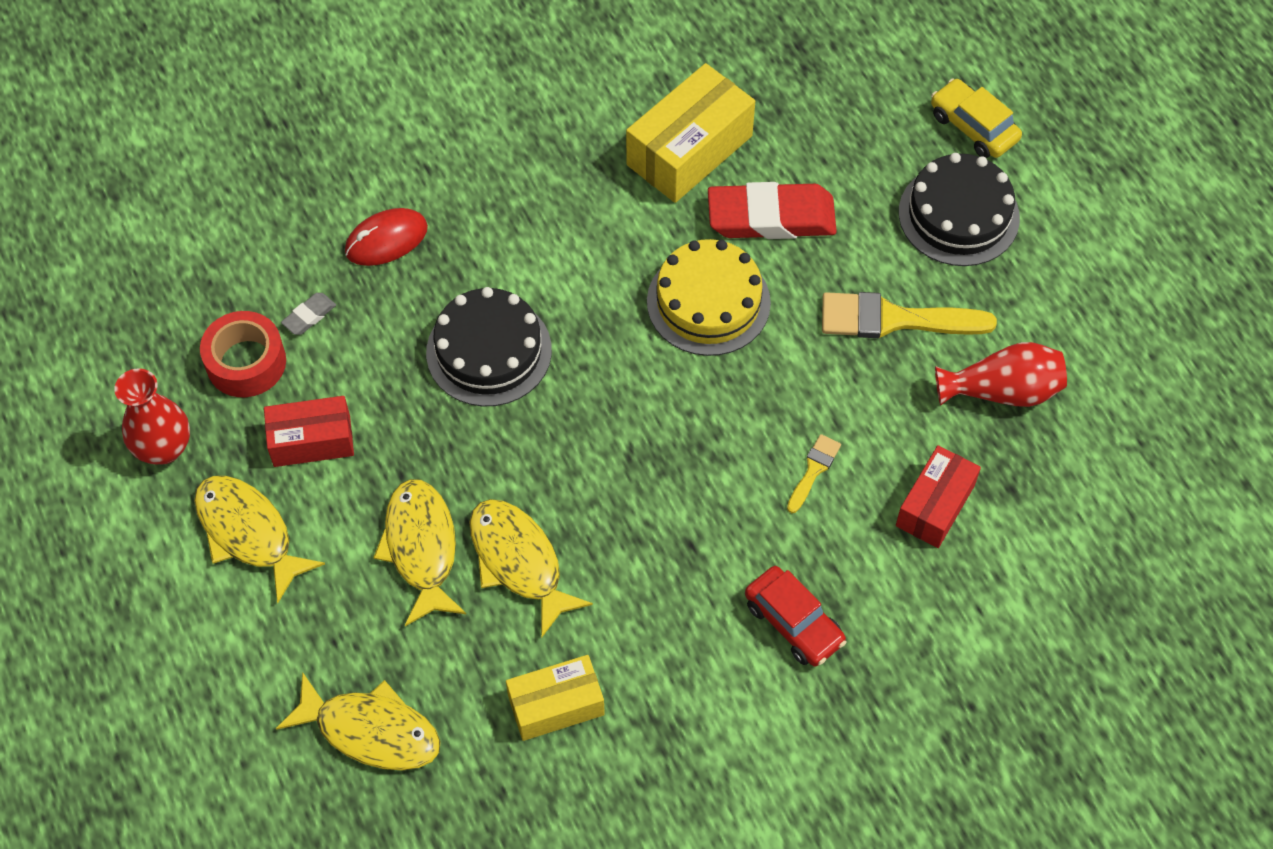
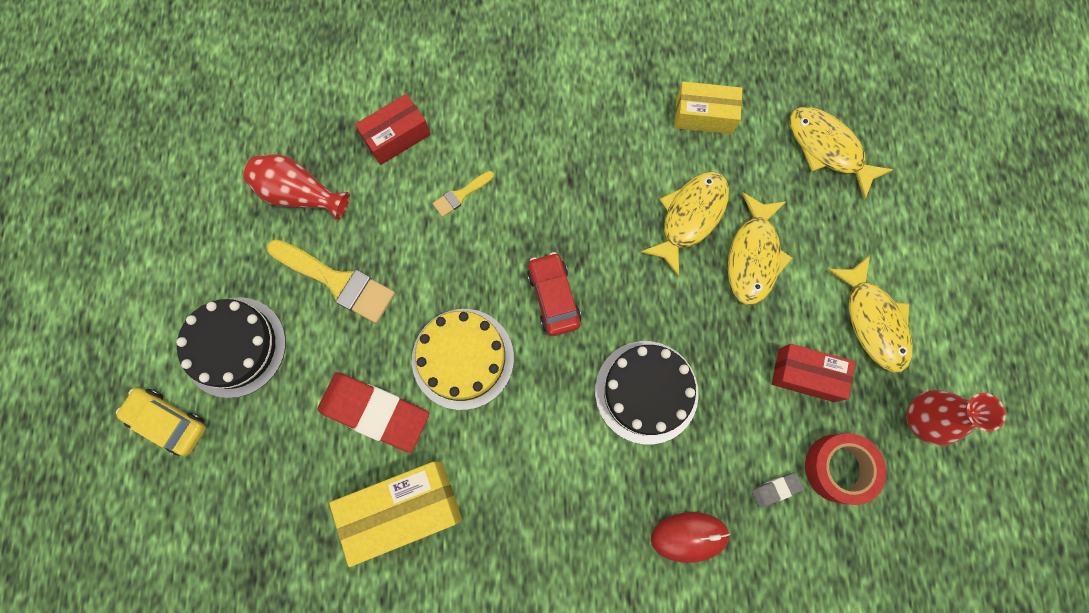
camera: 155 degrees left, 15 degrees up
yellow fish [470,499,593,637] -> yellow fish turned 135 degrees counterclockwise [641,172,729,277]
red car [745,566,846,667] -> red car moved to [527,252,581,336]
yellow car [931,78,1022,158] -> yellow car turned 135 degrees clockwise [116,388,206,456]

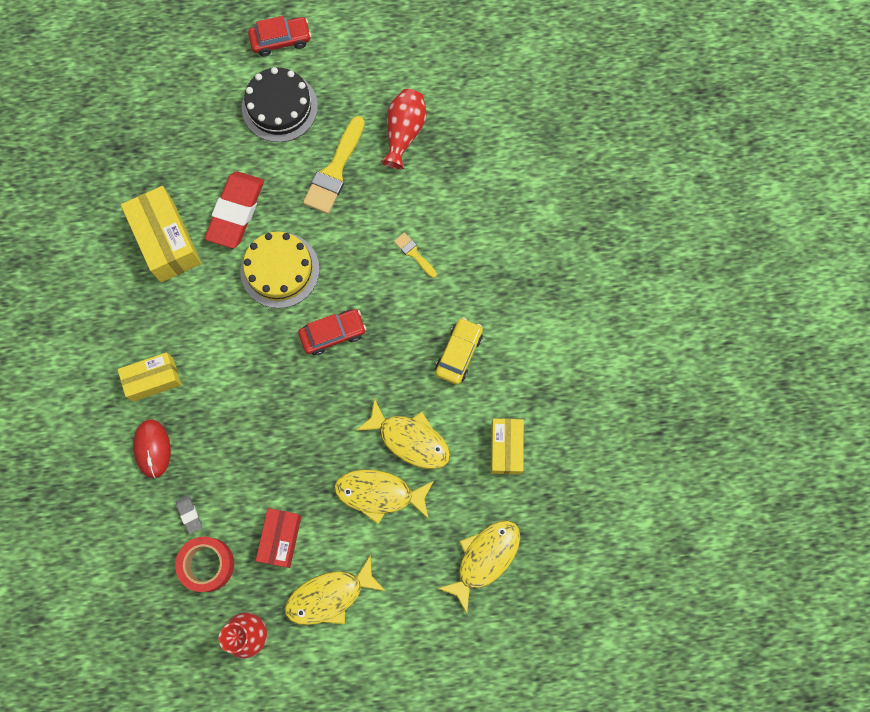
camera: 85 degrees right, 0 degrees up
yellow car [116,388,206,456] -> yellow car moved to [435,317,483,385]
red box [355,94,430,165] -> none
black cake [595,341,699,445] -> none
none -> yellow box [118,352,181,402]
none -> red car [248,16,311,57]

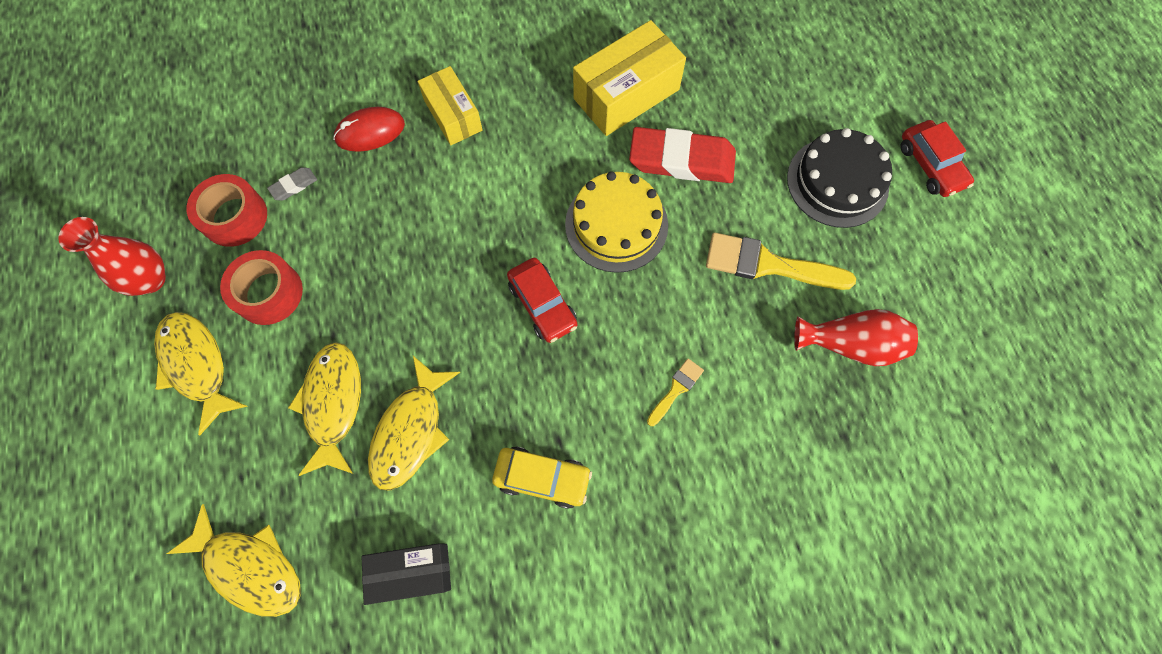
camera: 80 degrees right, 5 degrees down
red box [256,508,302,568] -> red tape [220,250,303,325]
yellow box [491,419,524,474] -> black box [361,543,451,605]

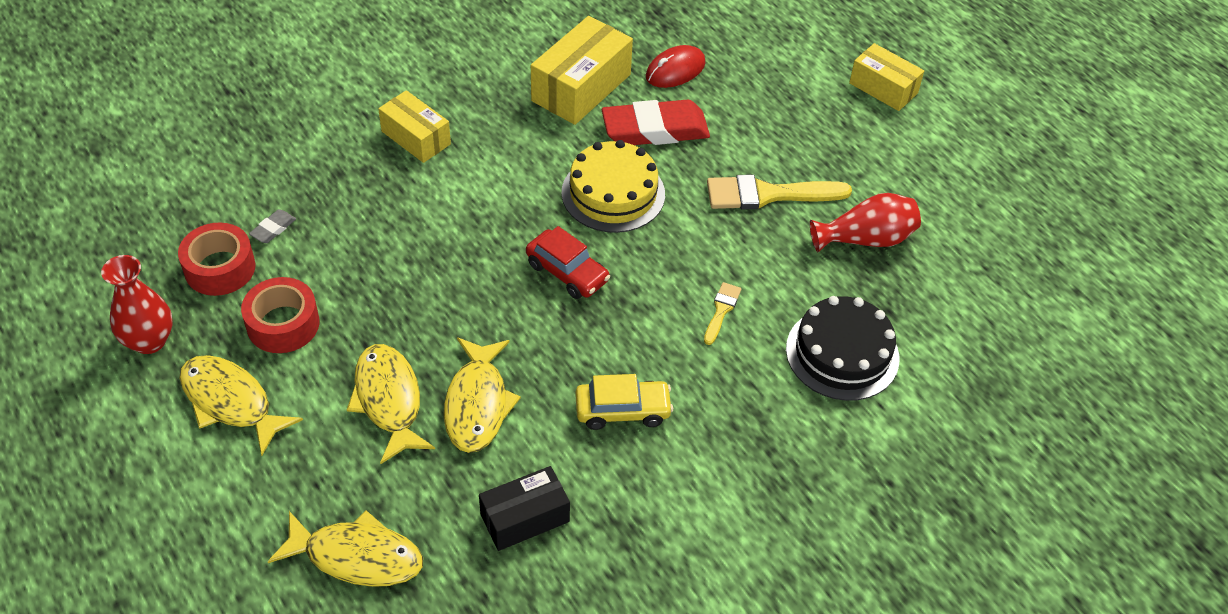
camera: 20 degrees left, 20 degrees down
red mouse [333,107,405,152] -> red mouse moved to [646,45,706,88]
black cake [787,128,892,228] -> black cake moved to [786,296,899,401]
red car [900,120,974,197] -> yellow box [849,43,924,111]

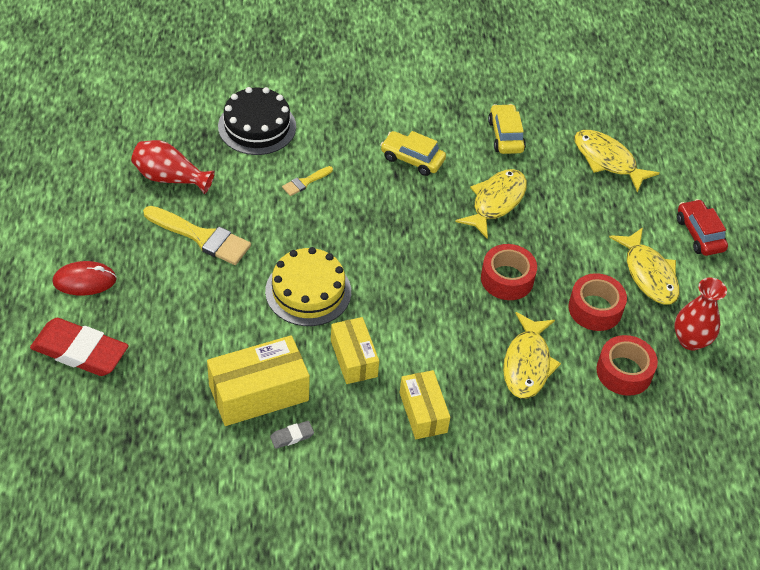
camera: 150 degrees left, 0 degrees up
grey eraser [249,209,296,243] -> grey eraser moved to [270,421,314,449]
yellow fish [347,344,435,464] -> yellow fish moved to [503,312,561,399]
black box [479,466,570,551] -> yellow car [488,104,526,154]
red car [526,226,610,299] -> red car moved to [677,199,728,256]
red eraser [602,100,710,145] -> red eraser moved to [30,318,129,376]
red mouse [646,45,706,88] -> red mouse moved to [52,261,117,296]
yellow box [849,43,924,111] -> yellow box moved to [331,317,379,384]
none -> red tape [481,244,537,300]

